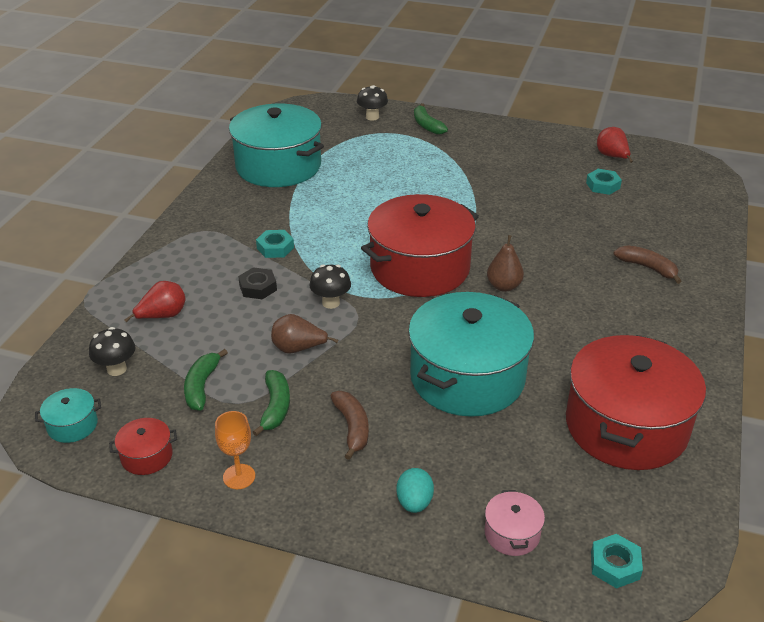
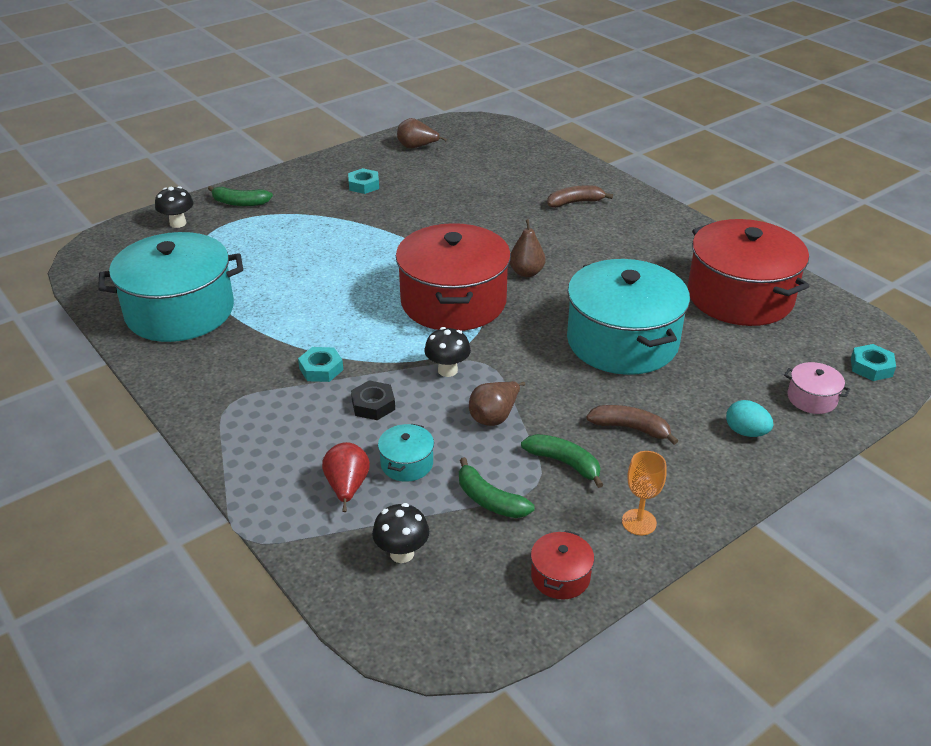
camera: 55 degrees left, 0 degrees up
turquoise pot [35,388,101,443] -> turquoise pot moved to [378,423,434,482]
turquoise nut [586,169,622,195] -> turquoise nut moved to [348,168,379,194]
red pear [597,127,633,163] -> brown pear [397,118,447,149]

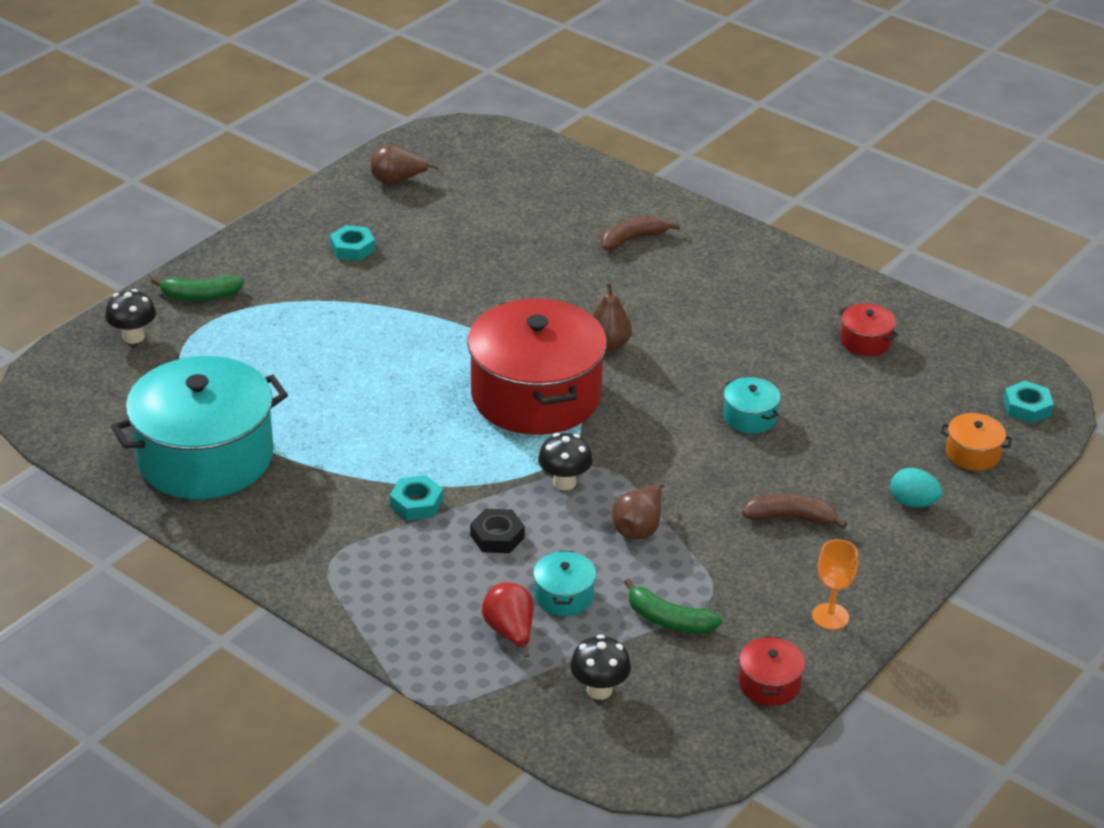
camera: 15 degrees left, 0 degrees up
green banana [521,434,604,488] -> none
turquoise pot [567,259,690,375] -> turquoise pot [723,377,781,434], size x0.41
red pot [688,219,809,326] -> red pot [839,303,898,356], size x0.41
pink pot [784,362,850,414] -> orange pot [941,413,1012,471]

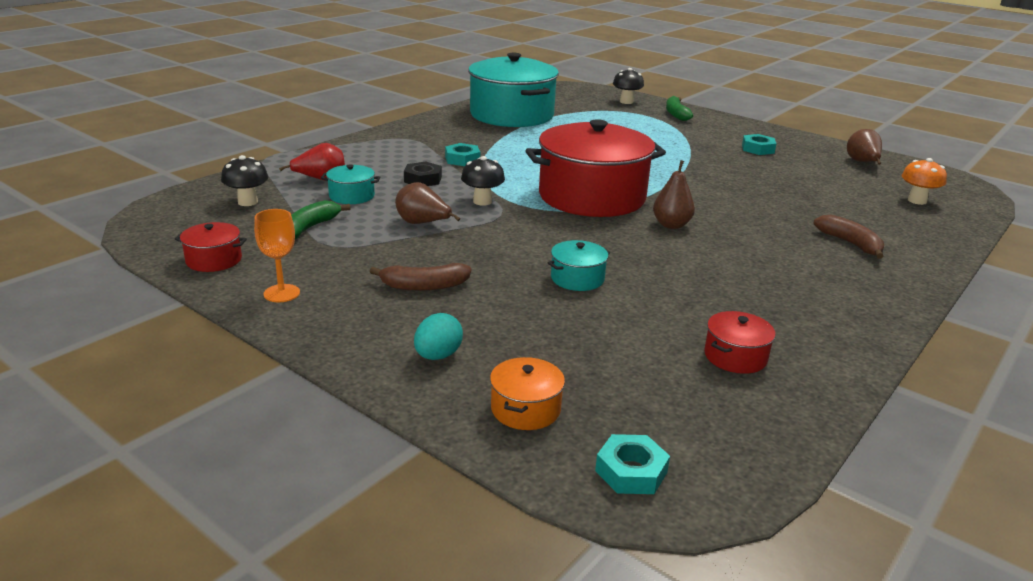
camera: 90 degrees right, 10 degrees down
brown banana [742,494,847,529] -> brown banana turned 75 degrees clockwise [370,263,471,291]
none -> orange mushroom [901,158,947,205]

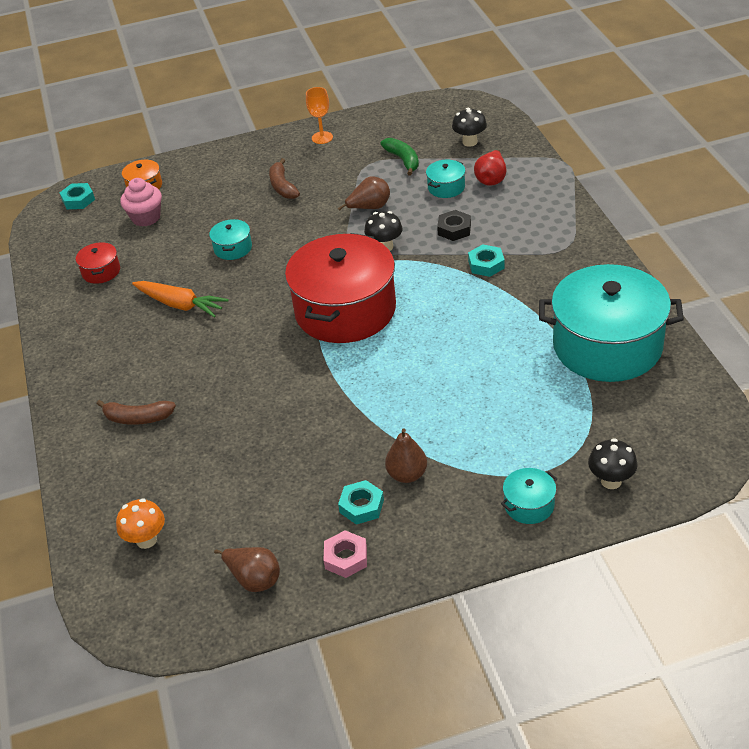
camera: 130 degrees right, 15 degrees up
red pot [175,222,247,272] -> none
brown banana [370,263,471,291] -> brown banana turned 45 degrees counterclockwise [269,158,300,199]
turquoise egg [414,313,463,360] -> none
brown pear [653,160,695,229] -> brown pear moved to [385,428,427,483]
green banana [666,96,693,121] -> turquoise pot [501,468,557,524]
none -> pink cupcake [120,178,162,227]
none -> orange carrot [132,281,229,318]
none -> pink nut [324,530,367,578]

